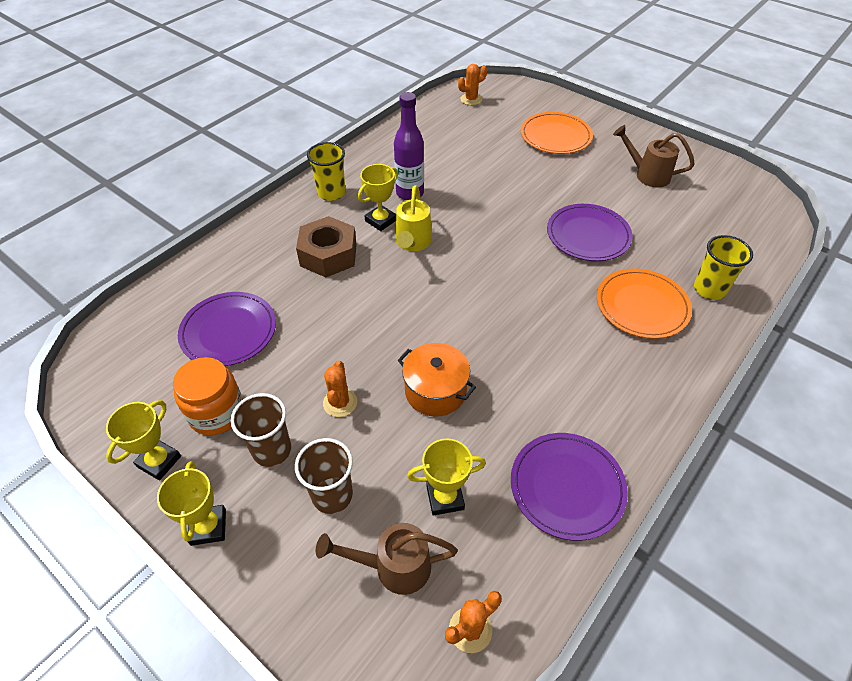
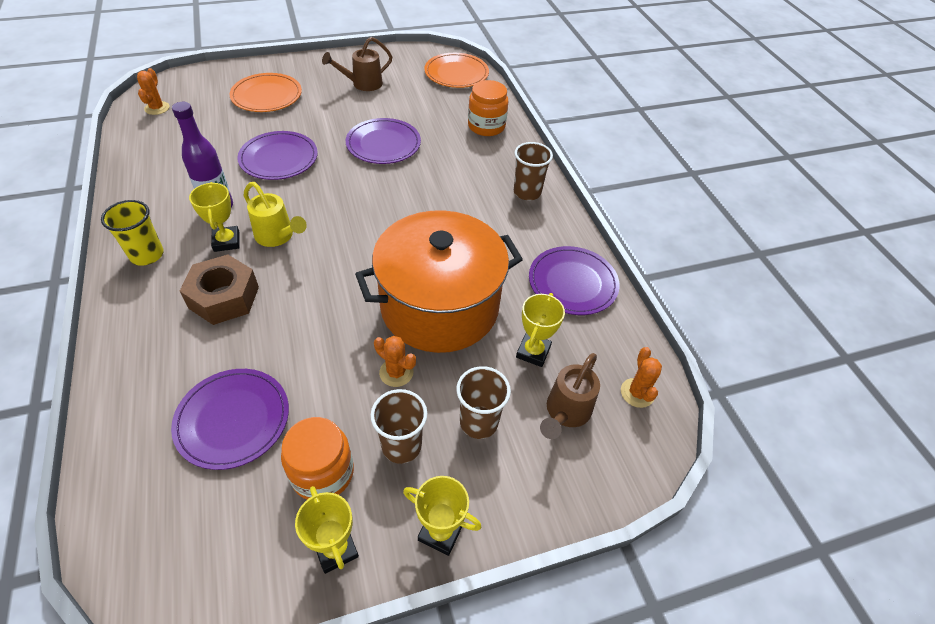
camera: 60 degrees left, 0 degrees up
orange pot [397,343,476,417] -> orange pot [355,210,523,353], size x2.08
orange plate [597,268,692,339] -> orange plate moved to [424,53,489,88]
yellow cup [694,235,753,300] -> orange jar [468,80,509,136]
none -> purple plate [237,131,318,180]
none -> brown cup [514,142,553,200]

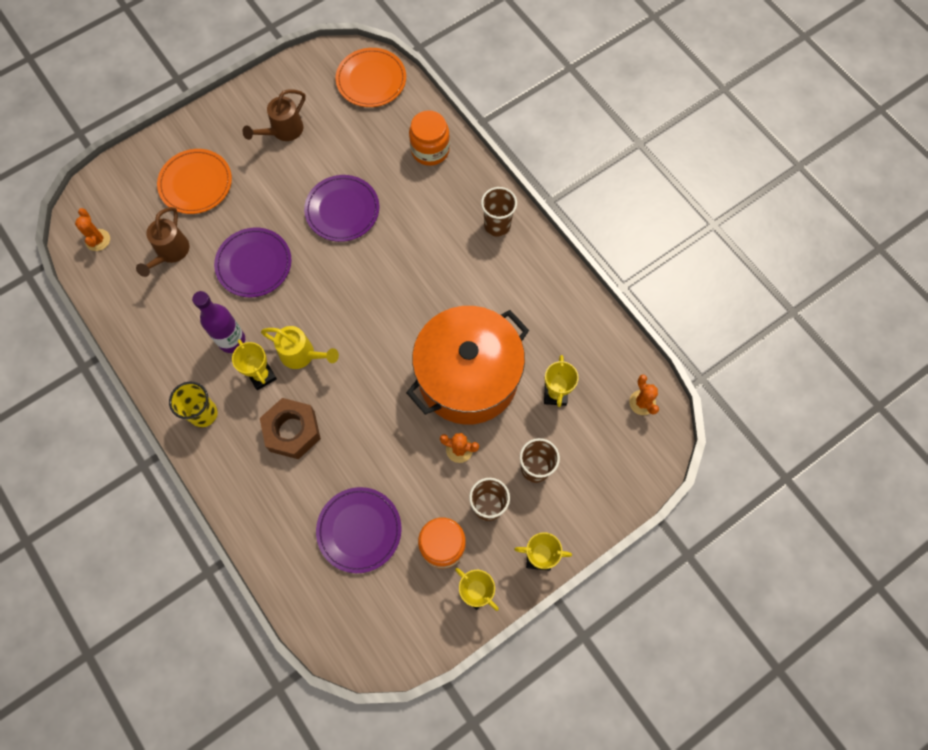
camera: 15 degrees left, 20 degrees up
purple plate [529,246,620,315] -> none
brown watering can [540,353,600,439] -> brown watering can moved to [136,207,189,277]

